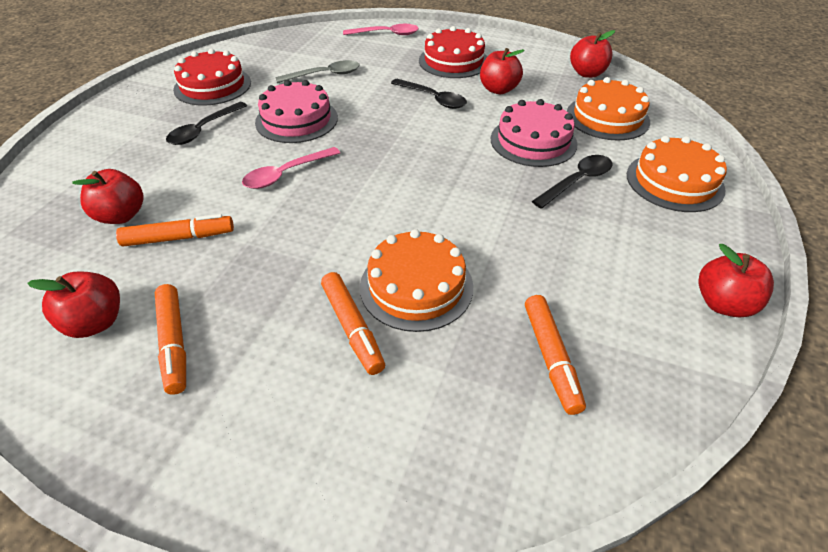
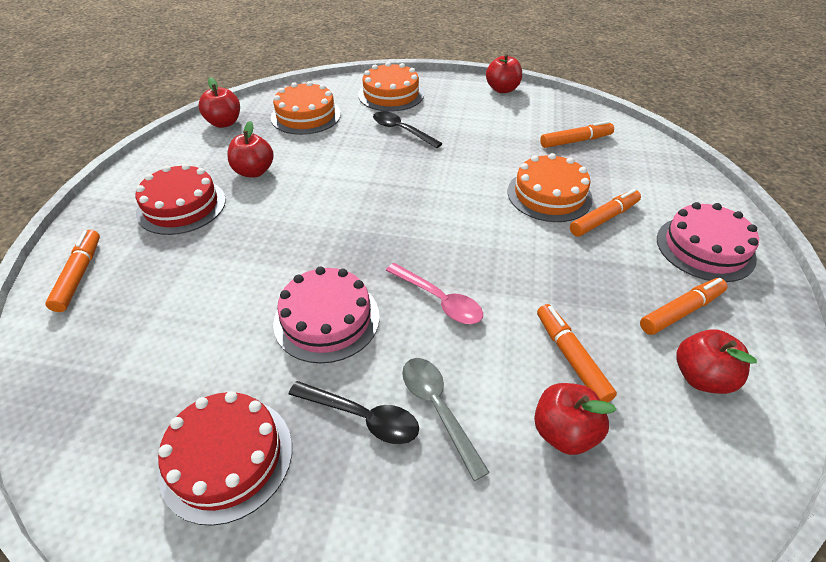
camera: 100 degrees left, 0 degrees up
grey spoon [275,60,360,83] -> grey spoon moved to [402,358,490,481]
pink spoon [343,24,419,35] -> orange marker [45,230,100,312]
black spoon [391,79,467,109] -> none
pink cake [491,99,577,167] -> pink cake moved to [657,202,759,282]

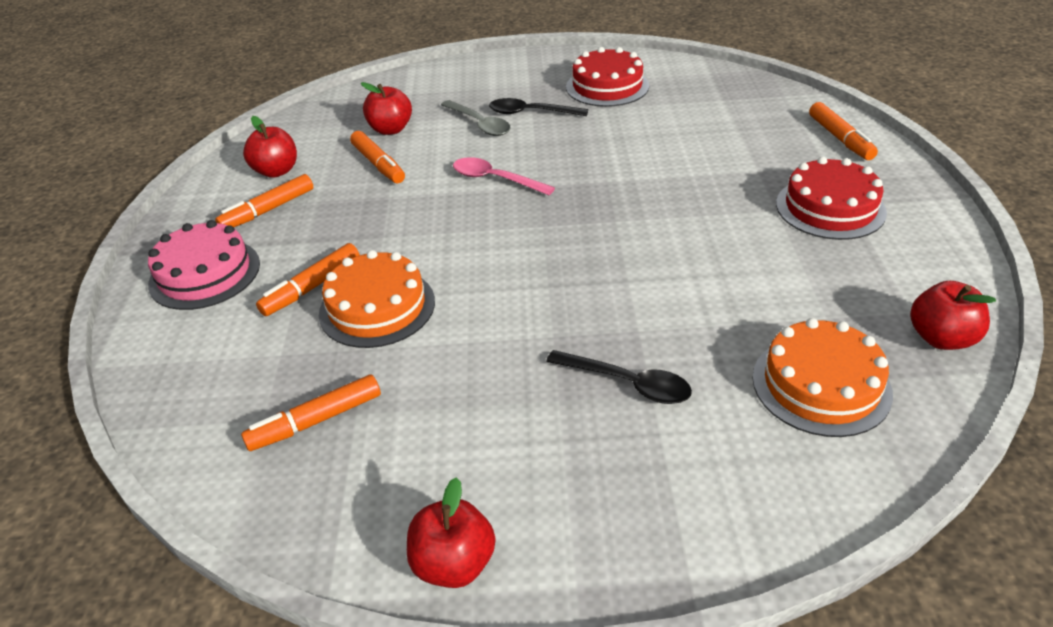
camera: 170 degrees right, 5 degrees down
red apple [227,121,274,177] -> none
pink cake [273,267,380,363] -> none
orange cake [358,62,424,112] -> none

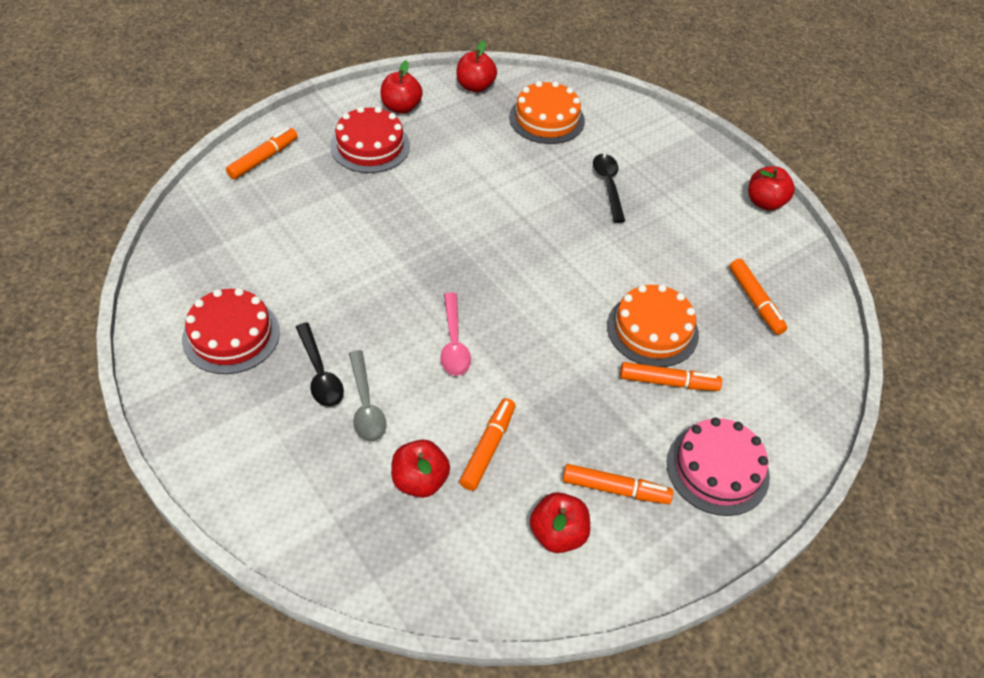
camera: 130 degrees left, 10 degrees up
orange marker [241,374,381,451] -> orange marker turned 45 degrees clockwise [729,259,787,335]
grey spoon [441,100,511,136] -> grey spoon turned 150 degrees clockwise [349,350,387,442]
none -> red apple [381,60,423,114]

